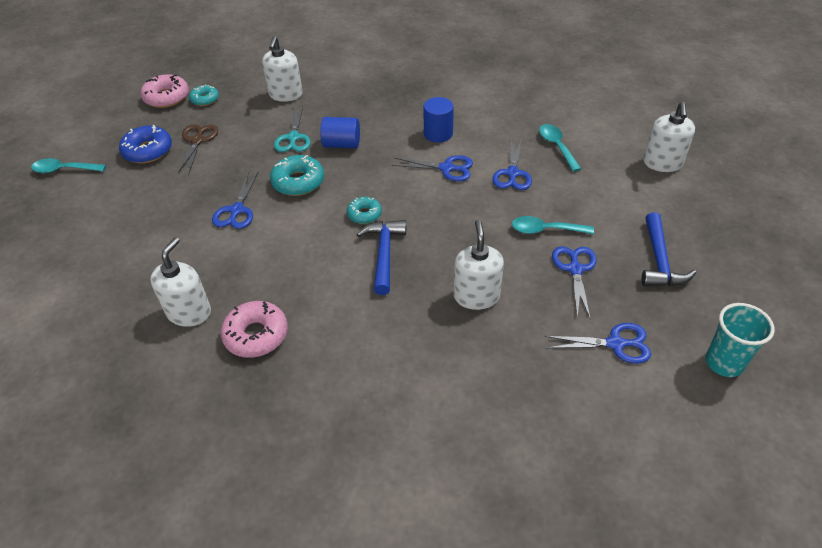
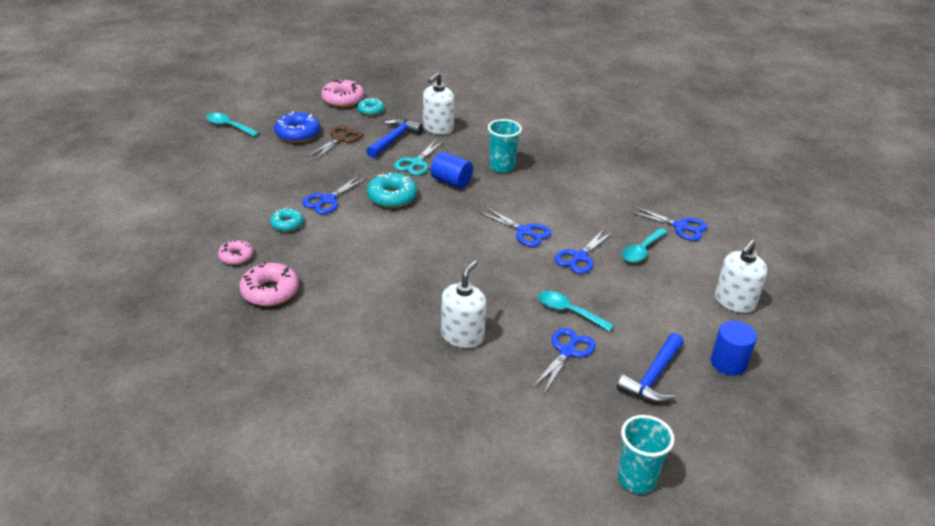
camera: 25 degrees right, 10 degrees down
white soap dispenser [150,237,211,327] -> pink donut [218,239,253,265]
turquoise donut [347,197,382,224] -> turquoise donut moved to [270,208,303,232]
blue hammer [356,220,406,295] -> blue hammer moved to [366,118,423,158]
blue cylinder [423,97,454,143] -> blue cylinder moved to [711,321,757,376]
turquoise spoon [539,124,581,172] -> turquoise spoon turned 150 degrees counterclockwise [622,228,668,263]
blue scissors [544,323,651,364] -> blue scissors moved to [629,206,708,241]
none -> turquoise cup [488,119,522,173]

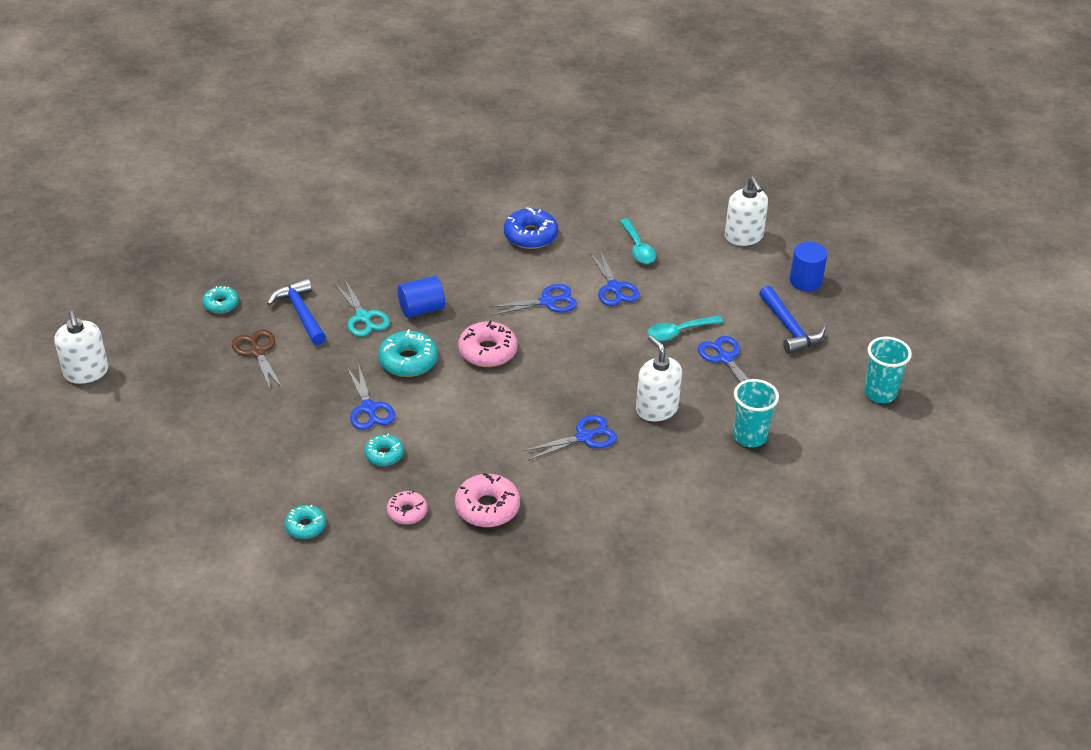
camera: 55 degrees left, 5 degrees up
turquoise spoon [206,113,259,137] -> none
blue donut [274,111,320,143] -> blue donut moved to [504,207,558,249]
pink donut [321,79,364,107] -> pink donut moved to [458,320,518,367]
white soap dispenser [423,72,454,135] -> white soap dispenser moved to [55,311,108,384]
turquoise cup [488,119,522,173] -> turquoise cup moved to [734,379,779,447]
blue scissors [629,206,708,241] -> blue scissors moved to [522,415,617,461]
none -> turquoise donut [285,505,326,539]

